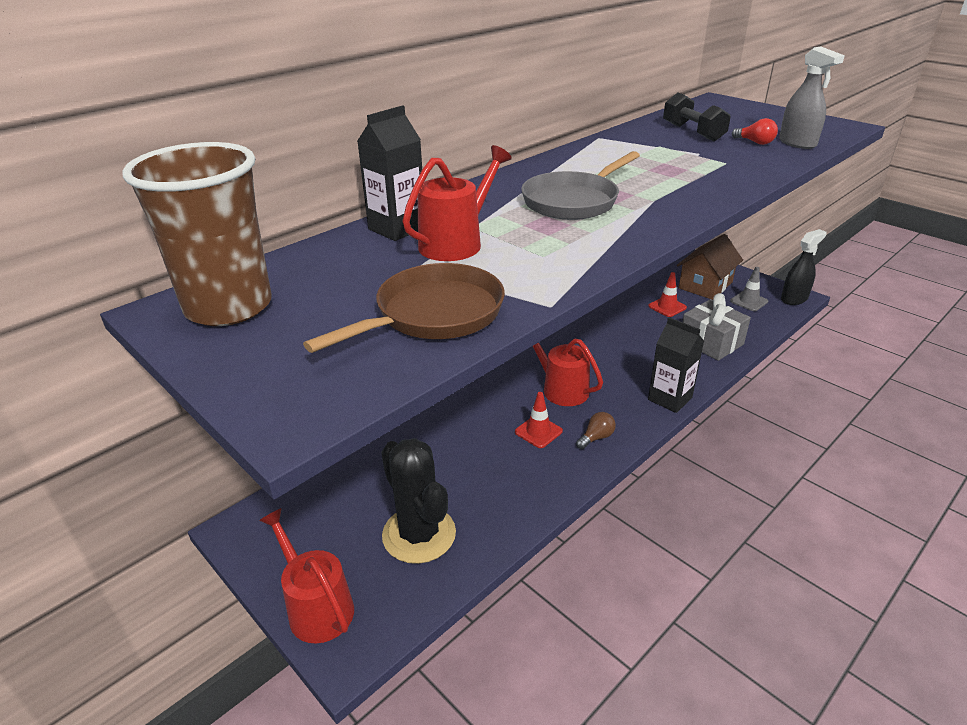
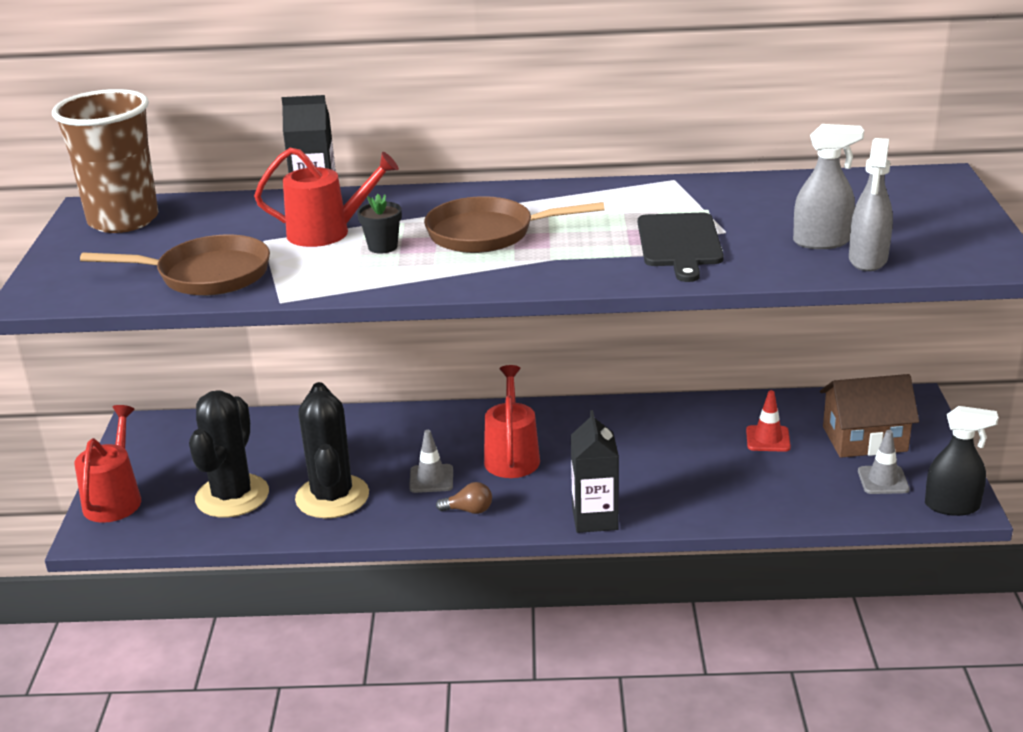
camera: 45 degrees right, 5 degrees down
red traffic cone [515,392,563,448] -> grey traffic cone [409,430,453,493]
grey pan [521,151,640,220] -> brown pan [424,196,605,253]
black dumbbell [663,93,731,142] -> none
grey gift [683,293,751,361] -> none
red light bulb [732,118,778,145] -> grey spray bottle [793,124,864,249]
none -> black cactus [295,382,369,518]
none -> black flower pot [357,194,402,254]
none -> black cutting board [638,213,724,282]

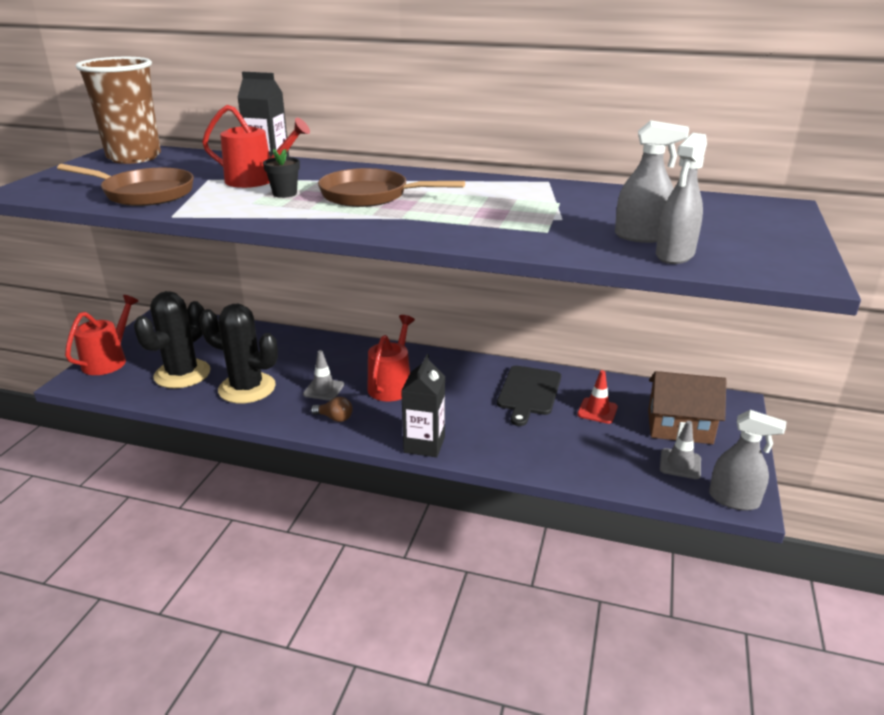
camera: 15 degrees right, 0 degrees up
black cactus [295,382,369,518] -> black cactus turned 75 degrees counterclockwise [199,304,278,403]
black cutting board [638,213,724,282] -> black cutting board moved to [497,366,561,426]
black spray bottle [925,406,998,516] -> grey spray bottle [709,410,786,511]

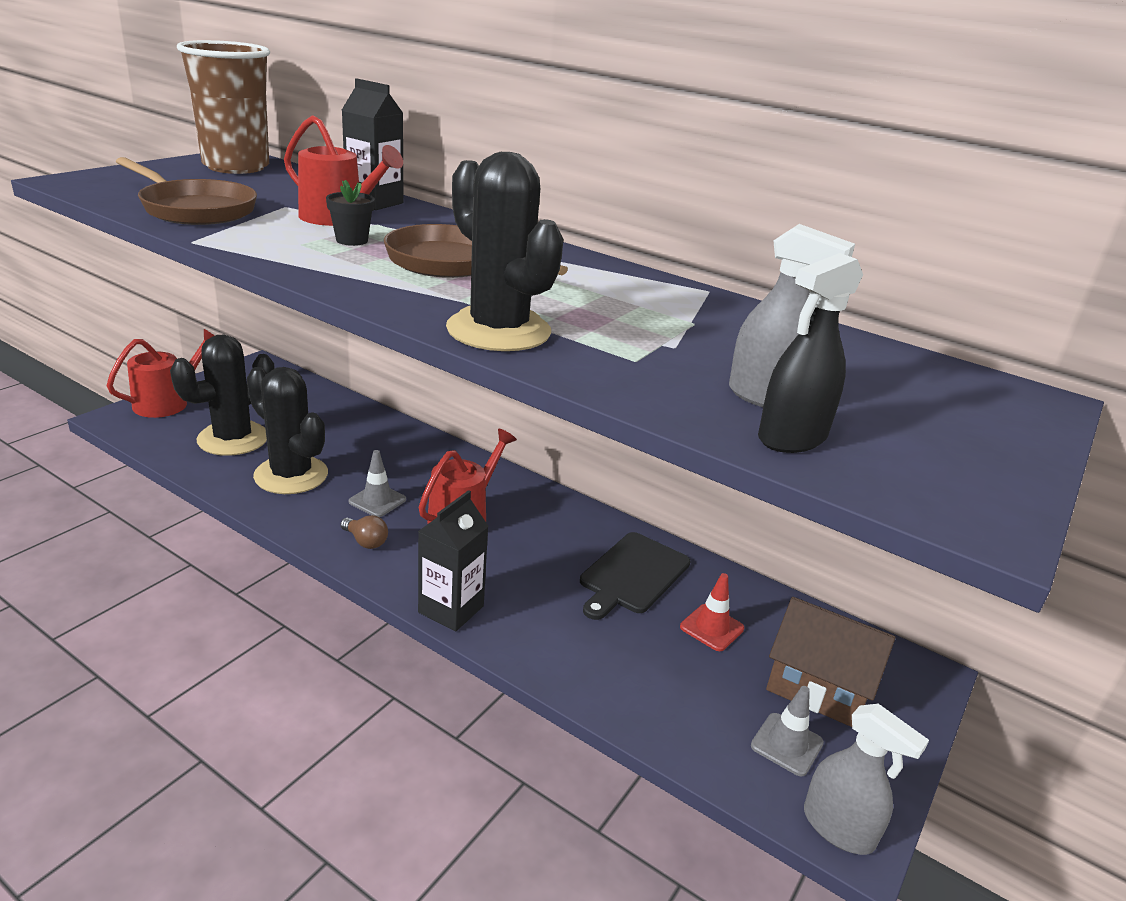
camera: 15 degrees right, 0 degrees up
grey spray bottle [656,133,707,264] -> black spray bottle [758,253,863,453]
none -> black cactus [446,152,563,351]

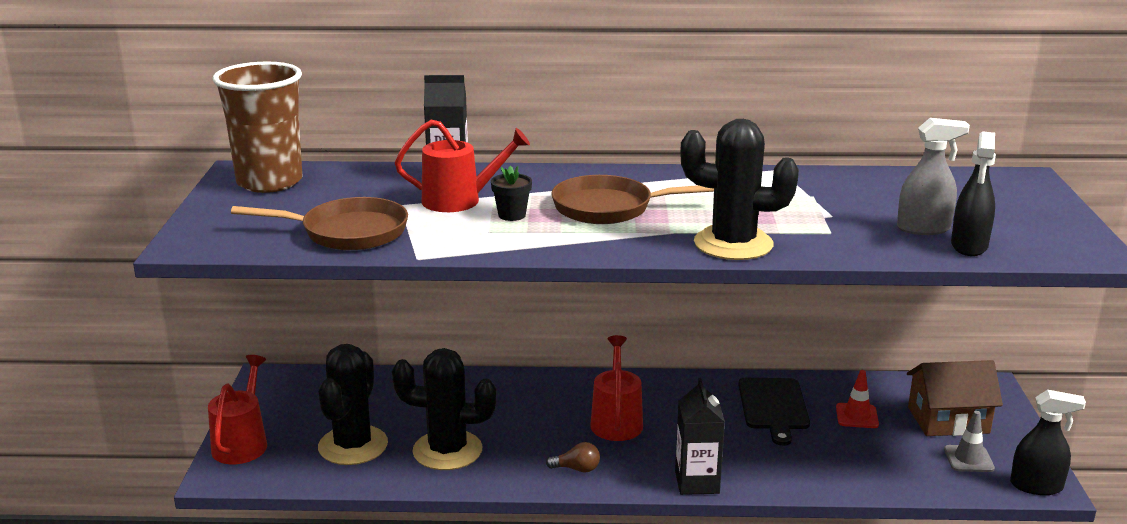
camera: 30 degrees left, 5 degrees down
grey traffic cone [349,450,406,517] -> none
grey spray bottle [804,704,929,855] -> black spray bottle [1010,390,1086,495]

